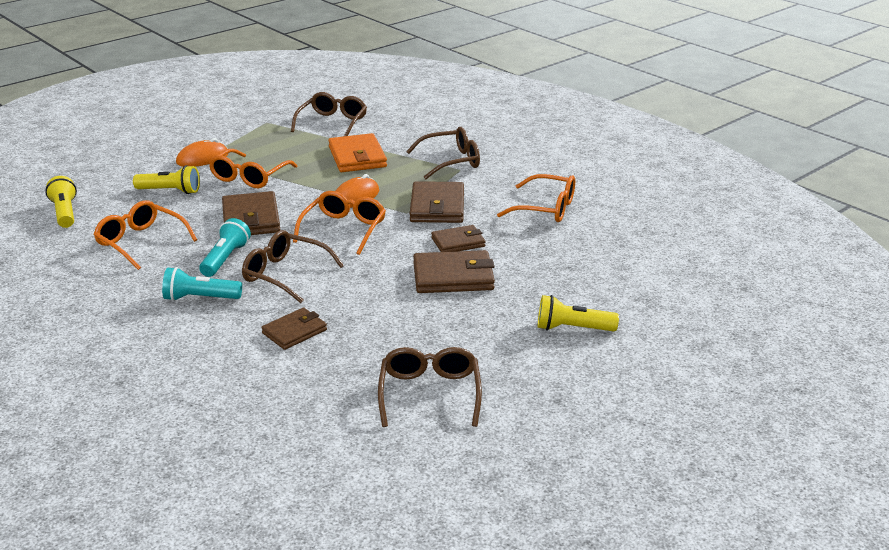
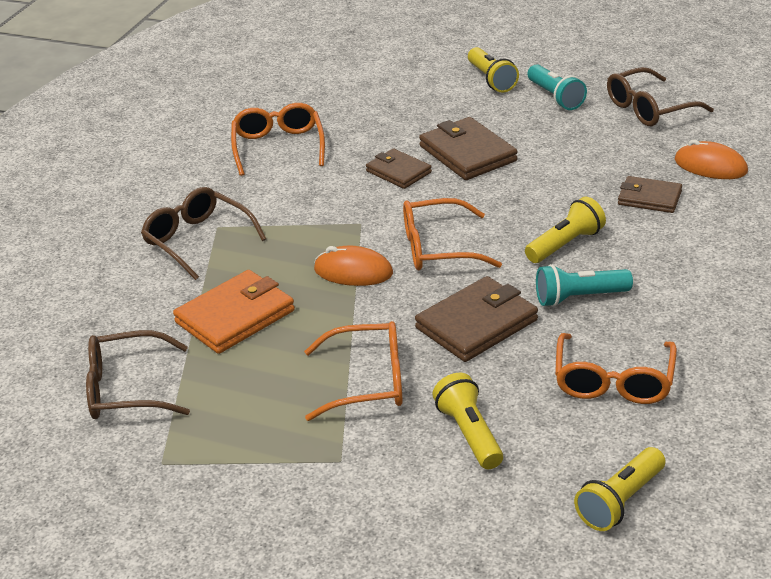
camera: 115 degrees left, 5 degrees up
turquoise flashlight [162,267,242,301] -> turquoise flashlight moved to [527,64,587,110]
orange mouse [176,138,228,167] -> orange mouse moved to [675,139,748,179]
brown glasses [242,230,344,303] -> yellow flashlight [525,196,606,263]
brown wallet [410,181,464,223] -> none

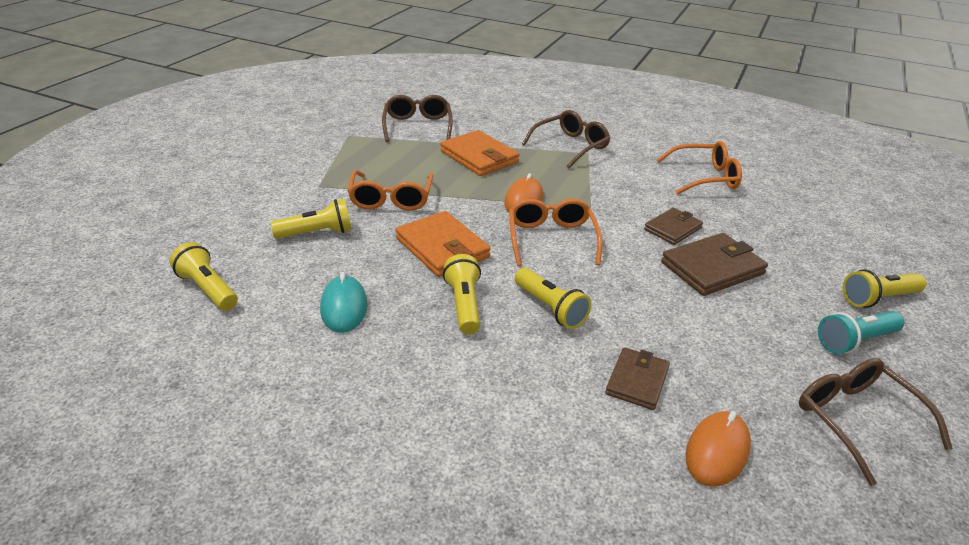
camera: 90 degrees right, 0 degrees up
brown wallet [415,276,538,362] -> orange wallet [396,211,491,277]
turquoise flashlight [536,264,633,307] -> yellow flashlight [443,254,481,334]
orange glasses [555,333,677,404] -> turquoise mouse [320,272,368,333]

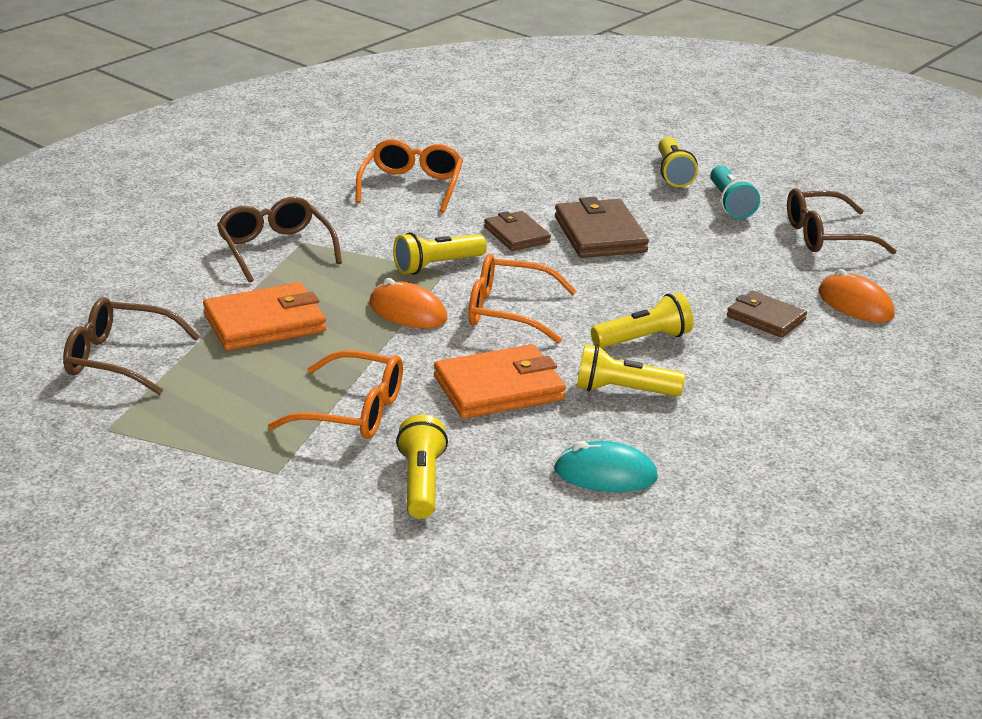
camera: 75 degrees left, 5 degrees down
yellow flashlight [170,242,238,311] -> yellow flashlight moved to [393,232,487,275]

